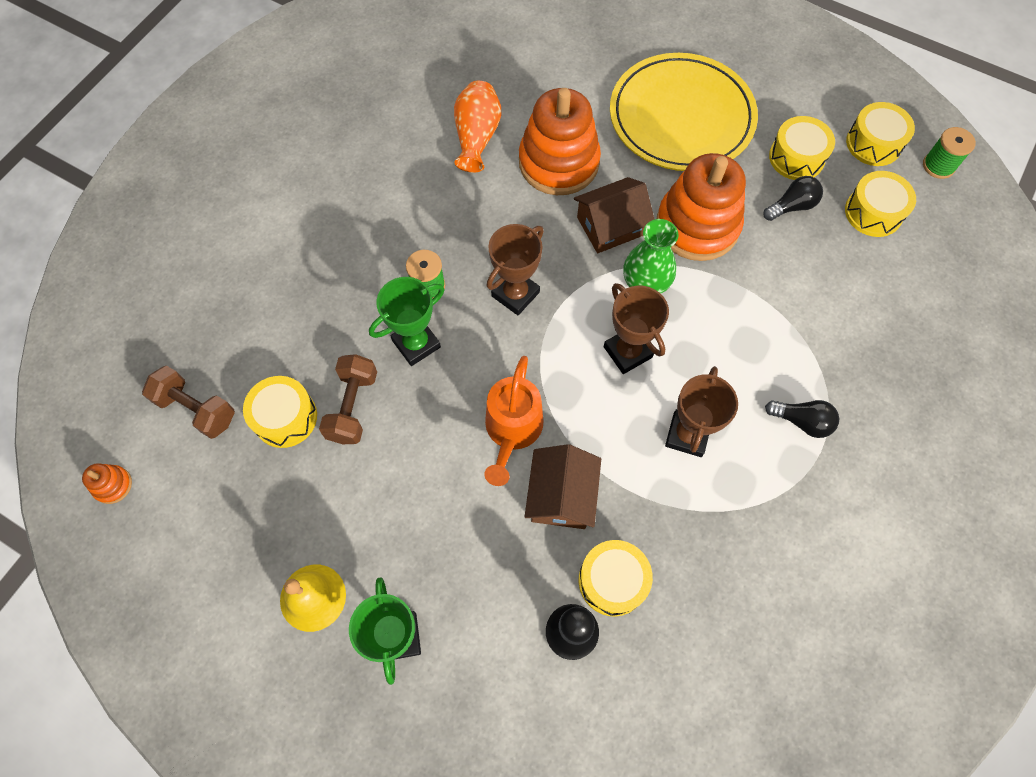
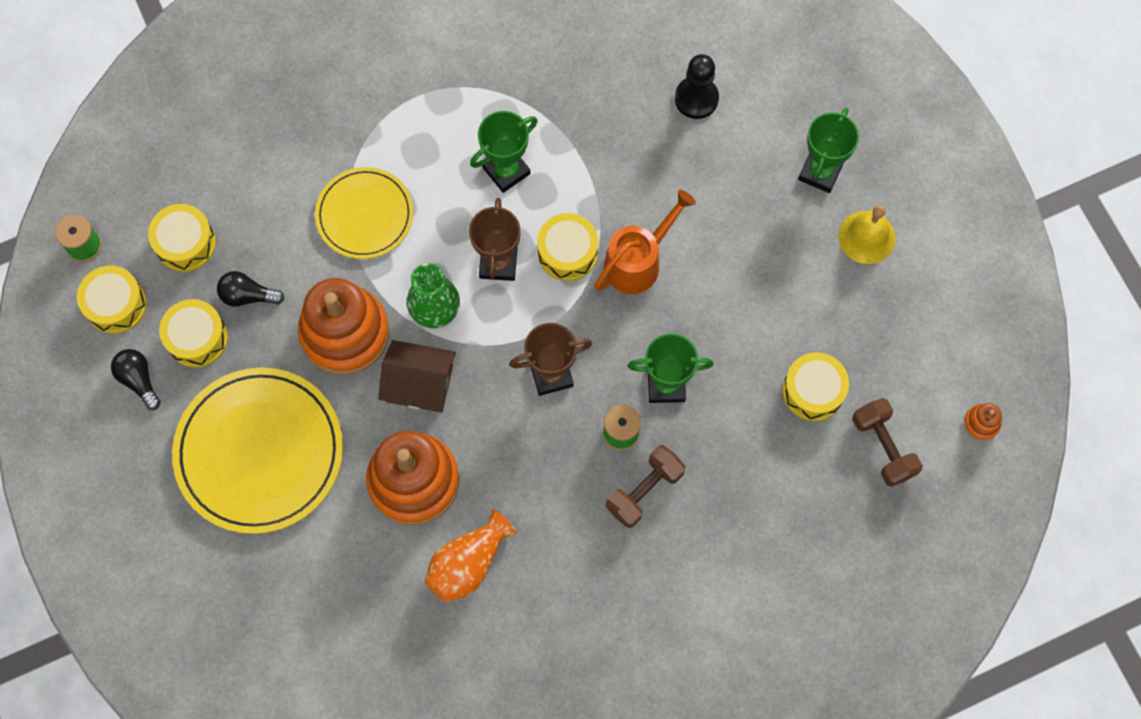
camera: 145 degrees left, 5 degrees up
brown dumbbell [319,354,377,444] -> brown dumbbell moved to [606,445,686,528]
brown house [525,444,601,529] -> none
yellow drum [579,540,653,617] -> yellow drum moved to [537,213,598,281]
brown trophy [665,366,738,457] -> green trophy [470,111,538,193]
black light bulb [765,400,839,438] -> black light bulb moved to [111,349,161,410]
none -> yellow plate [315,167,413,259]

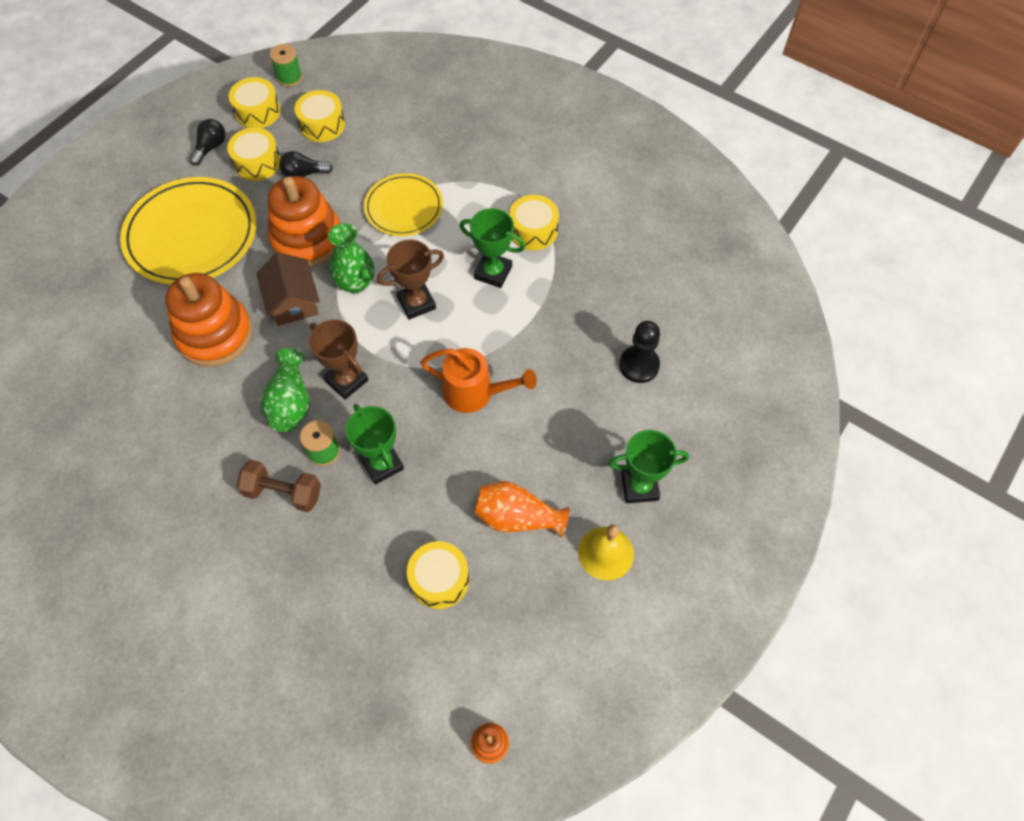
camera: 60 degrees right, 10 degrees down
black light bulb [217,271,285,307] -> black light bulb turned 75 degrees counterclockwise [279,151,333,177]
orange vase [425,510,516,602] -> orange vase moved to [474,481,569,538]
yellow drum [537,213,598,281] -> yellow drum moved to [509,195,559,250]
brown dumbbell [852,398,923,487] -> none
none -> green vase [260,348,310,432]

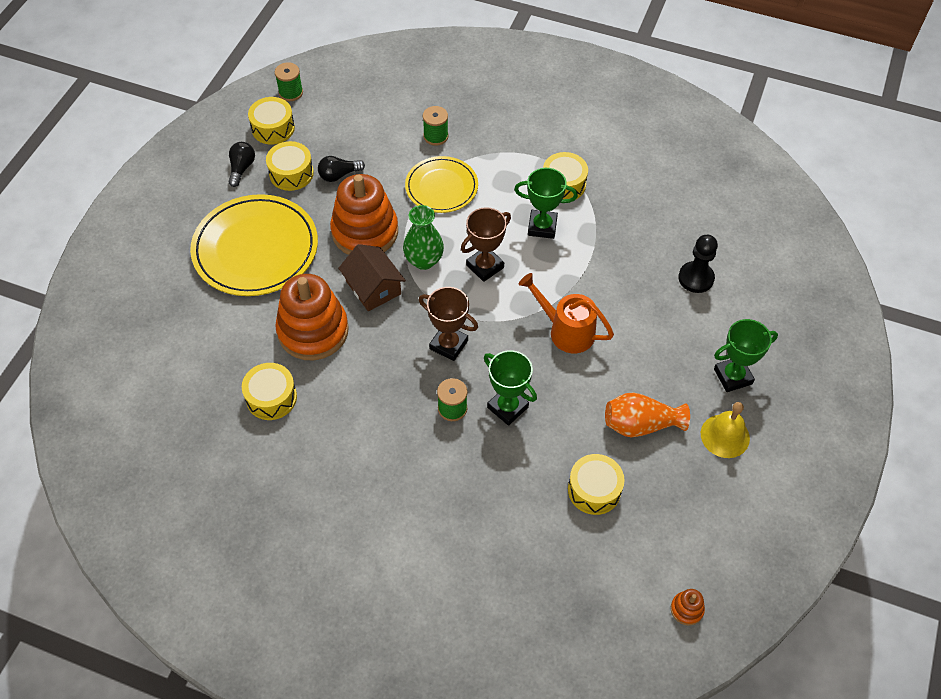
camera: 15 degrees left, 5 degrees down
brown dumbbell [237,460,321,512] -> none
green vase [260,348,310,432] -> none
yellow drum [295,90,345,142] -> yellow drum moved to [242,363,297,420]
orange watering can [420,348,537,413] -> orange watering can turned 150 degrees counterclockwise [519,273,614,353]
none -> green spool [423,106,448,146]

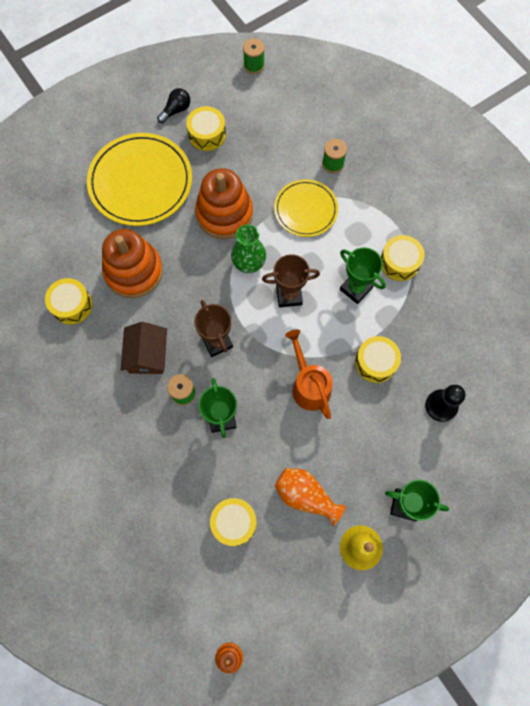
camera: 35 degrees right, 15 degrees up
yellow drum [248,97,295,145] -> yellow drum moved to [355,336,401,383]
black light bulb [318,156,365,182] -> none
brown house [338,244,406,311] -> brown house moved to [120,322,167,374]

